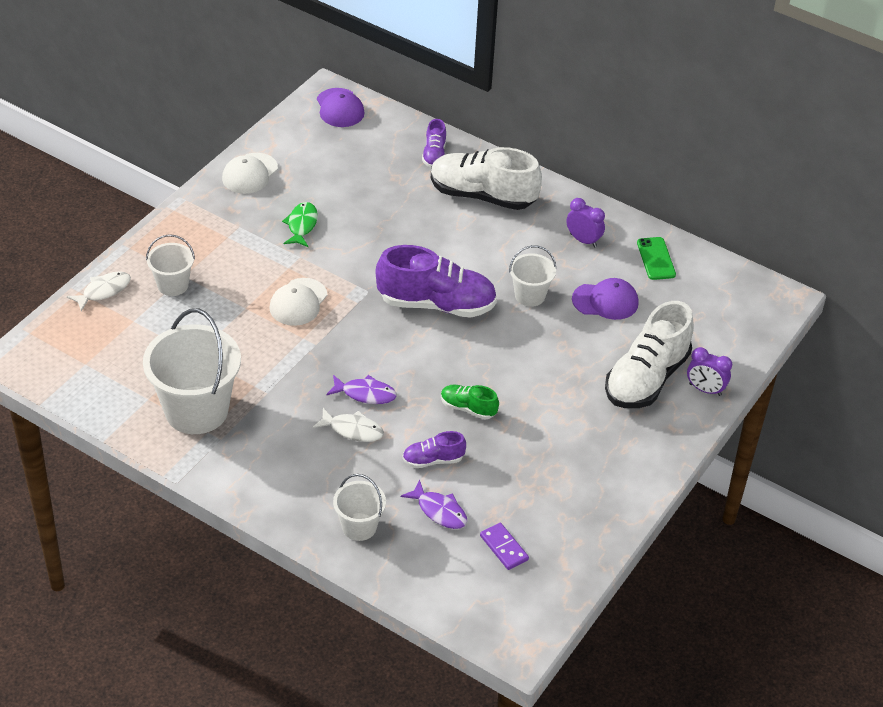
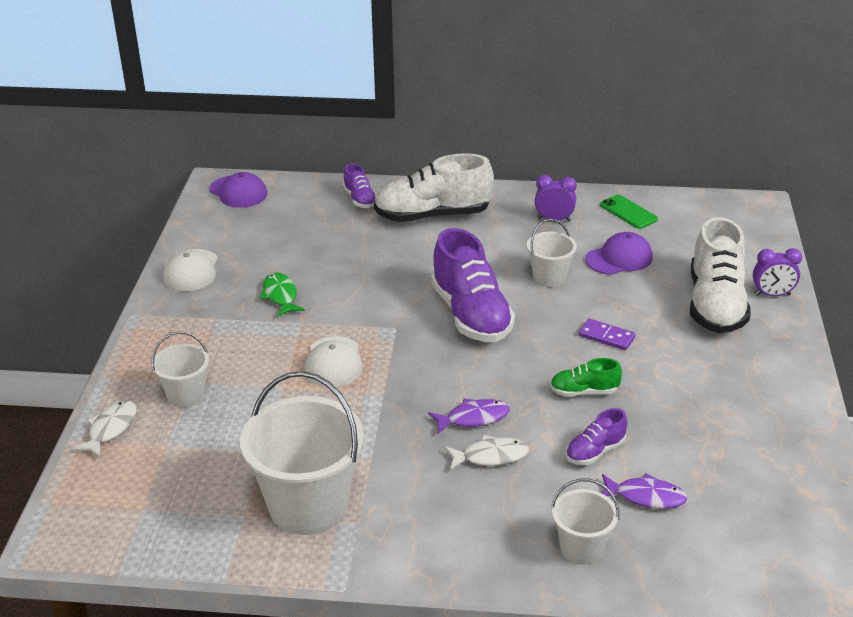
camera: 25 degrees left, 10 degrees down
purple shoe [376,245,497,318] -> purple shoe turned 90 degrees clockwise [431,228,515,342]
purple domino [480,523,529,570] -> purple domino moved to [579,318,636,350]

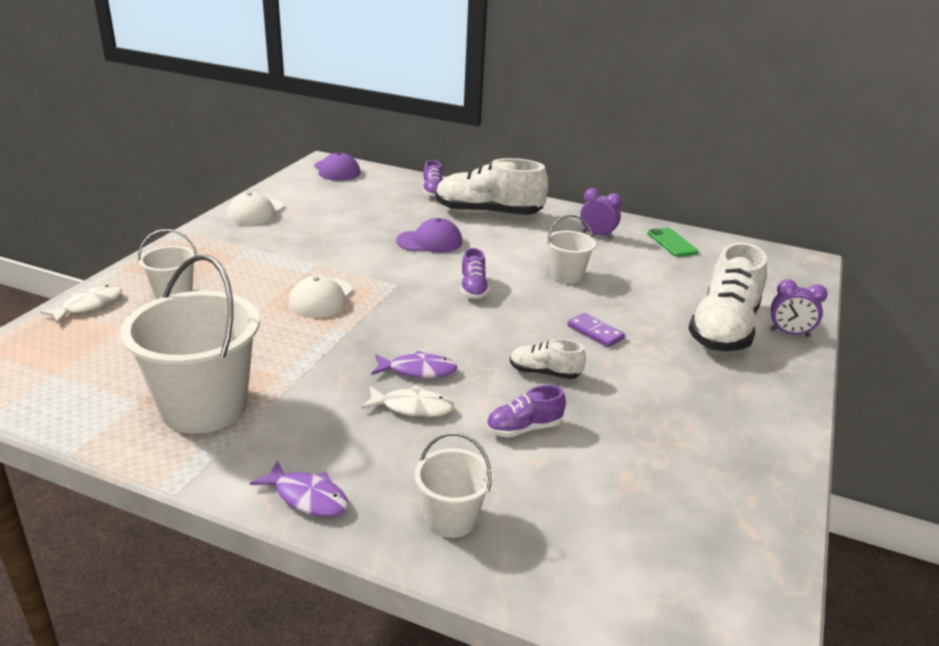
camera: 15 degrees right, 5 degrees down
green fish [259,273,305,317] -> none
purple shoe [431,228,515,342] -> purple shoe [461,248,489,299], size x0.48
green shoe [550,358,622,397] -> white shoe [510,339,586,379]
purple cap [585,232,653,275] -> purple cap moved to [396,218,462,253]
purple fish [602,473,688,509] -> purple fish moved to [250,460,348,517]

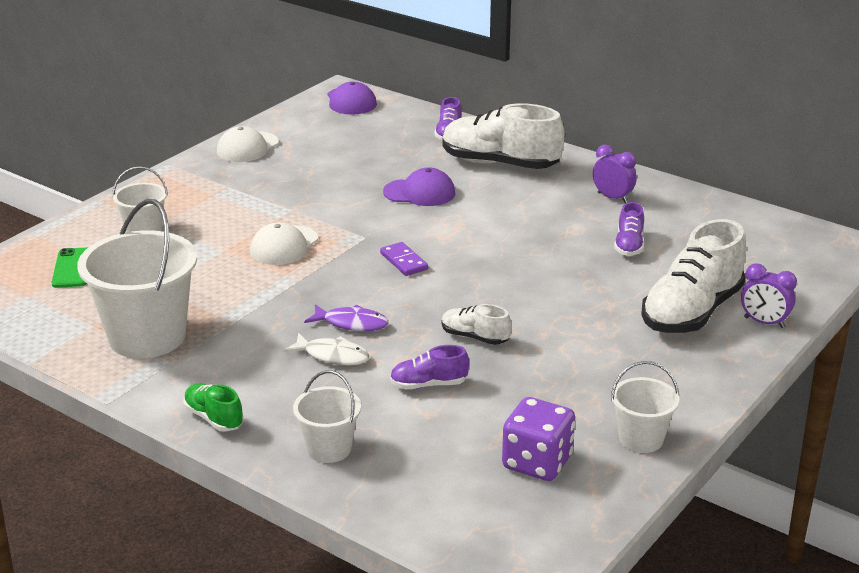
camera: 15 degrees right, 0 degrees up
white fish [40,285,122,324] -> none
purple fish [250,460,348,517] -> green shoe [183,383,243,432]
purple shoe [461,248,489,299] -> purple shoe moved to [614,202,644,256]
white bucket [546,215,596,284] -> white bucket moved to [611,361,679,453]
purple domino [567,313,625,347] -> purple domino moved to [380,242,428,276]
green phone [648,228,699,257] -> green phone moved to [51,247,88,288]
none -> purple dice [502,397,575,481]

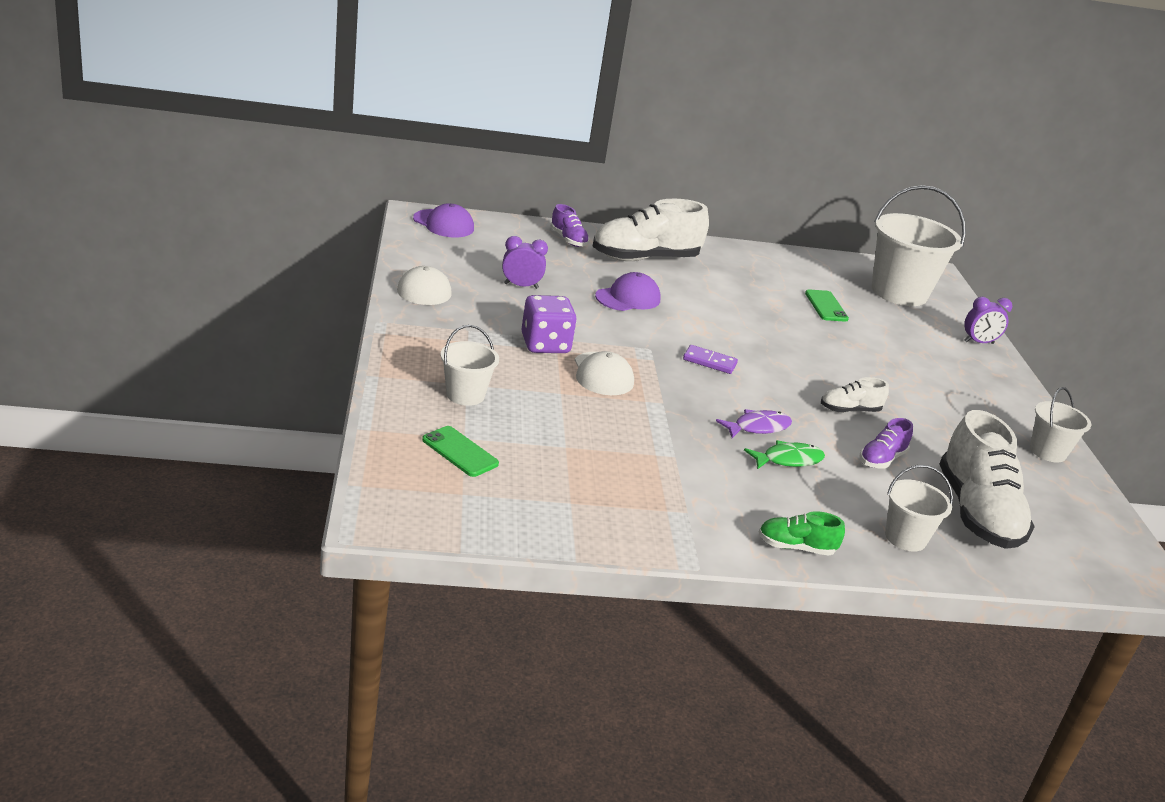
camera: 45 degrees left, 0 degrees up
white bucket [77,199,197,359] -> white bucket moved to [871,185,966,306]
white fish [283,333,369,365] -> green fish [744,440,825,469]
purple dice [502,397,575,481] -> purple dice moved to [521,295,577,353]
purple clock [593,145,636,203] -> purple clock moved to [502,236,548,289]
purple shoe [614,202,644,256] -> green phone [805,289,849,322]
white shoe [641,219,746,333] -> white shoe moved to [939,410,1035,549]

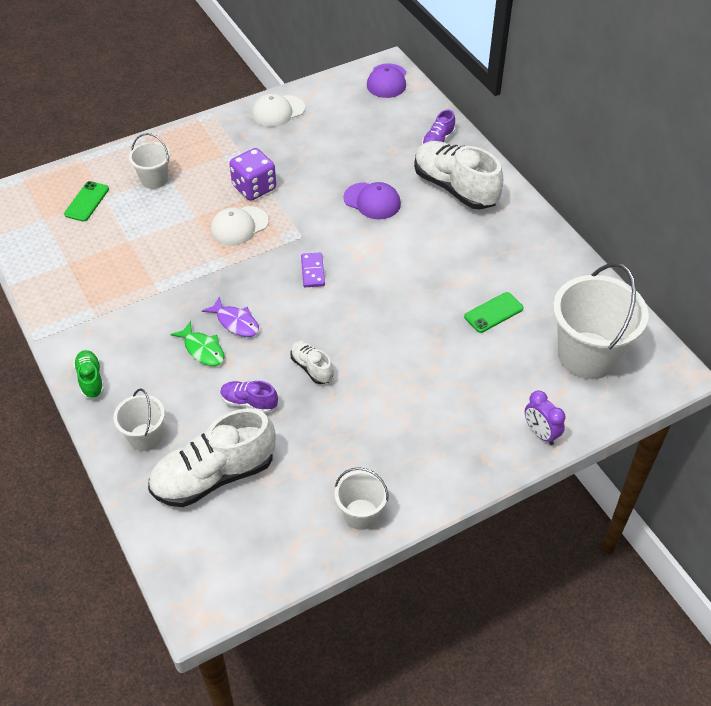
camera: 70 degrees right, 20 degrees up
purple clock [502,236,548,289] -> none

